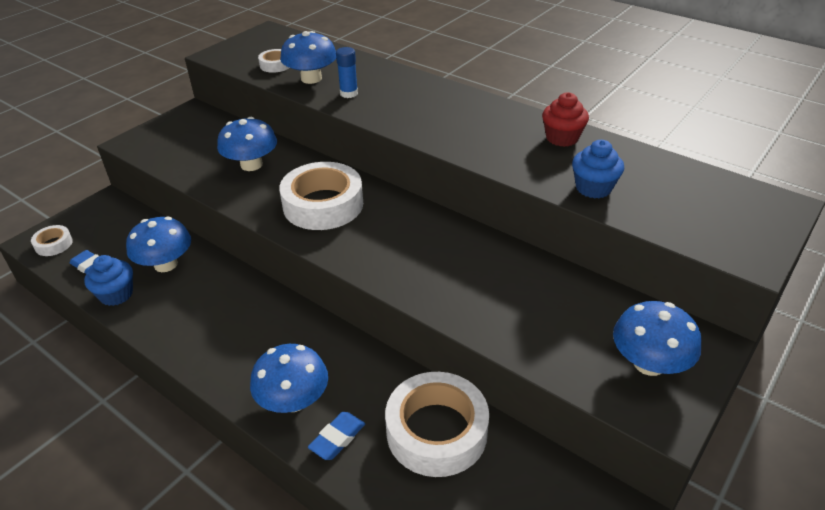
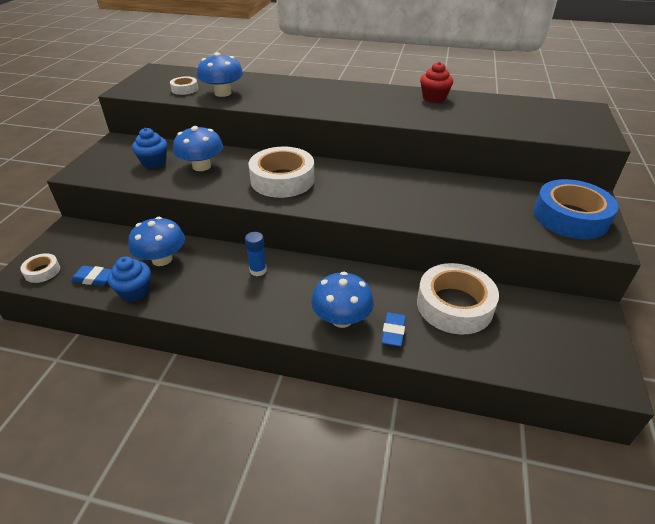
camera: 25 degrees left, 0 degrees up
blue glue stick [336,47,358,98] -> blue glue stick moved to [245,232,267,276]
blue cupcake [572,140,624,199] -> blue cupcake moved to [132,128,167,168]
blue mushroom [613,301,701,376] -> blue tape [533,179,618,239]

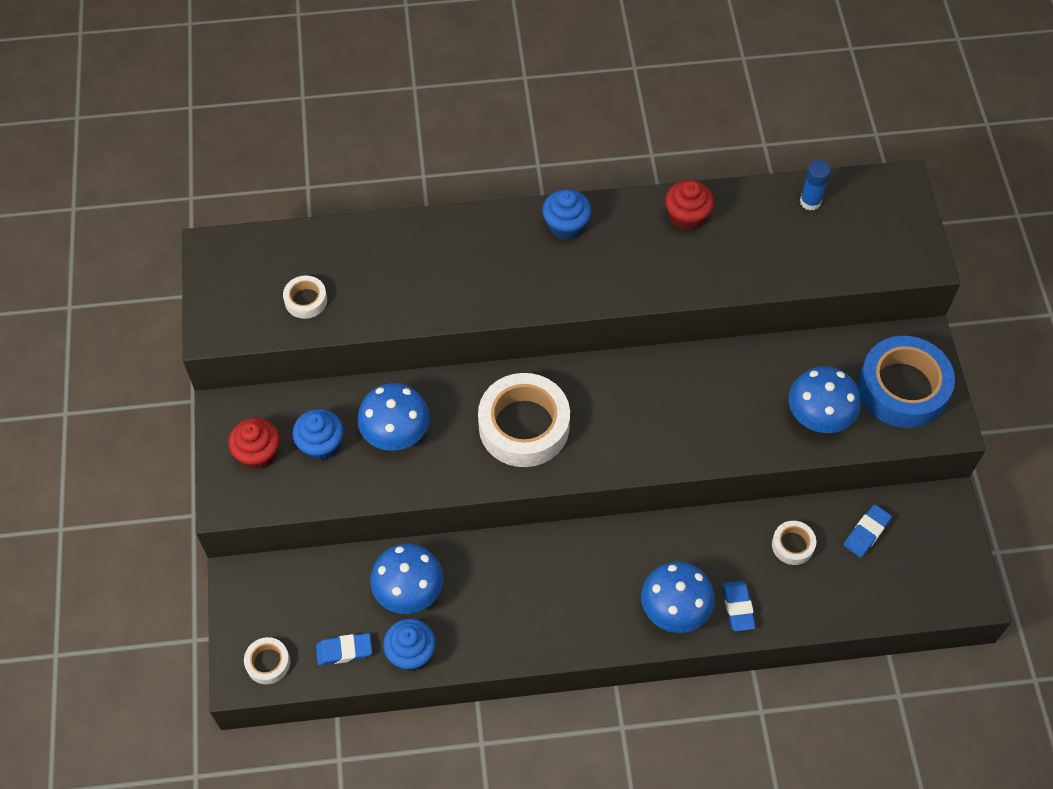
camera: 20 degrees left, 20 degrees up
blue mushroom [197,52,243,97] -> blue mushroom moved to [788,366,861,433]
blue glue stick [245,232,267,276] -> blue glue stick moved to [800,160,831,210]
white tape [417,263,499,335] -> white tape [772,521,816,565], size x0.47
none -> red cupcake [228,418,280,469]
none -> blue cupcake [542,189,591,240]
none -> blue eraser [844,505,892,557]

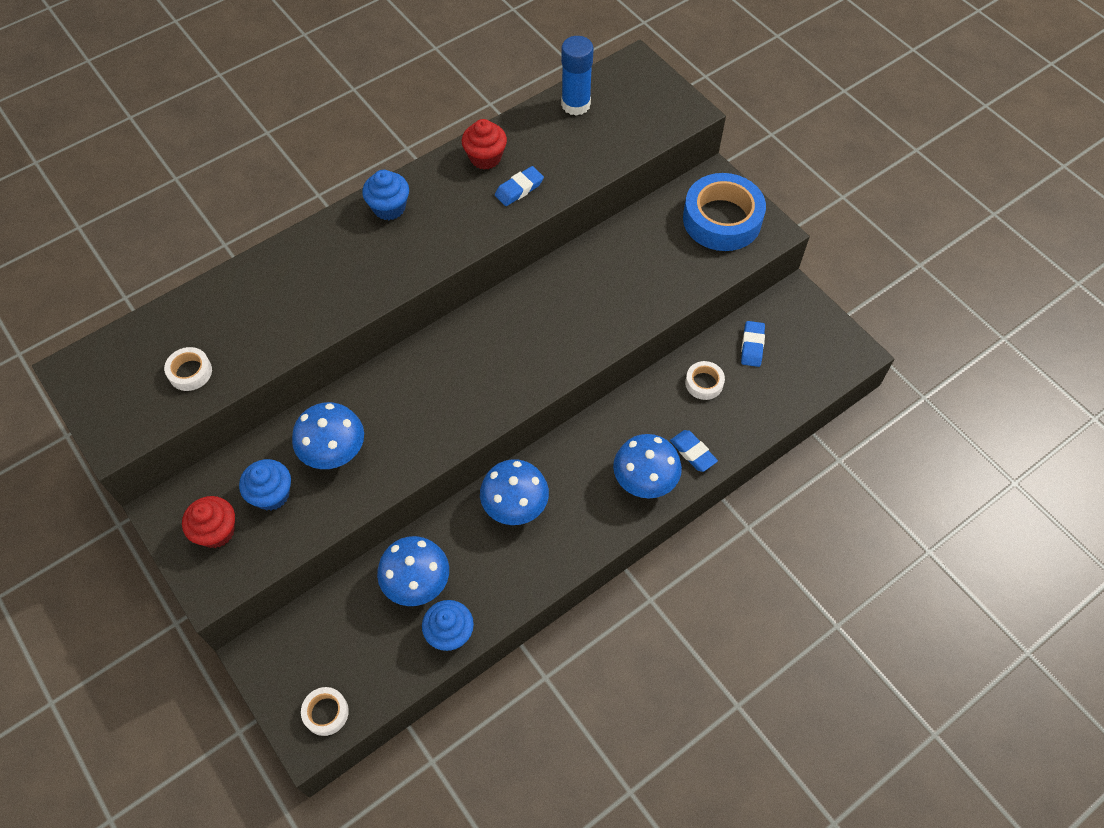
camera: 30 degrees left, 0 degrees up
blue eraser [316,633,372,665] -> blue eraser moved to [495,166,544,206]
white tape [478,373,570,467] -> none
blue mushroom [788,366,861,433] -> blue mushroom moved to [480,459,549,525]
blue glue stick [800,160,831,210] -> blue glue stick [561,36,594,116], size x1.53

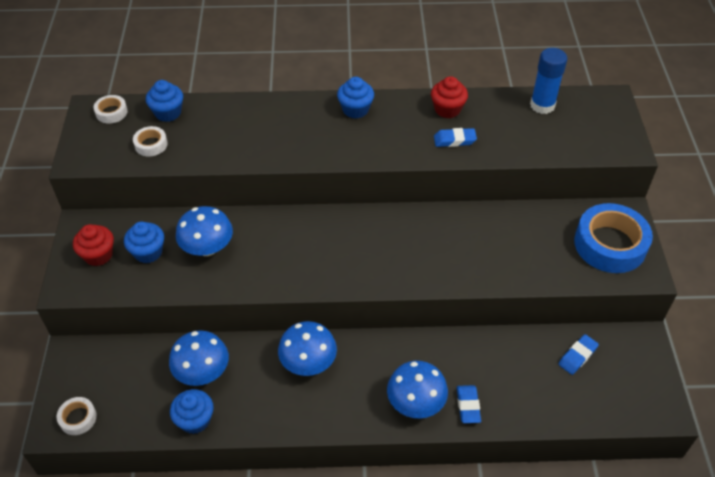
camera: 35 degrees right, 10 degrees down
white tape [685,361,725,400] -> white tape moved to [93,95,128,124]
none -> blue cupcake [146,80,183,122]

